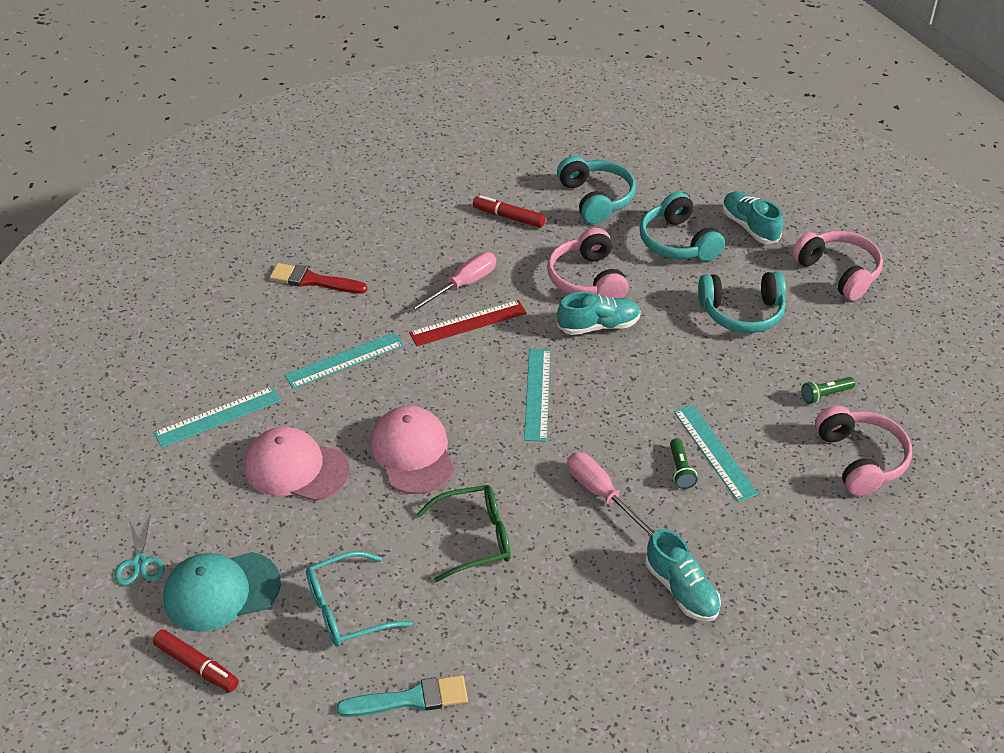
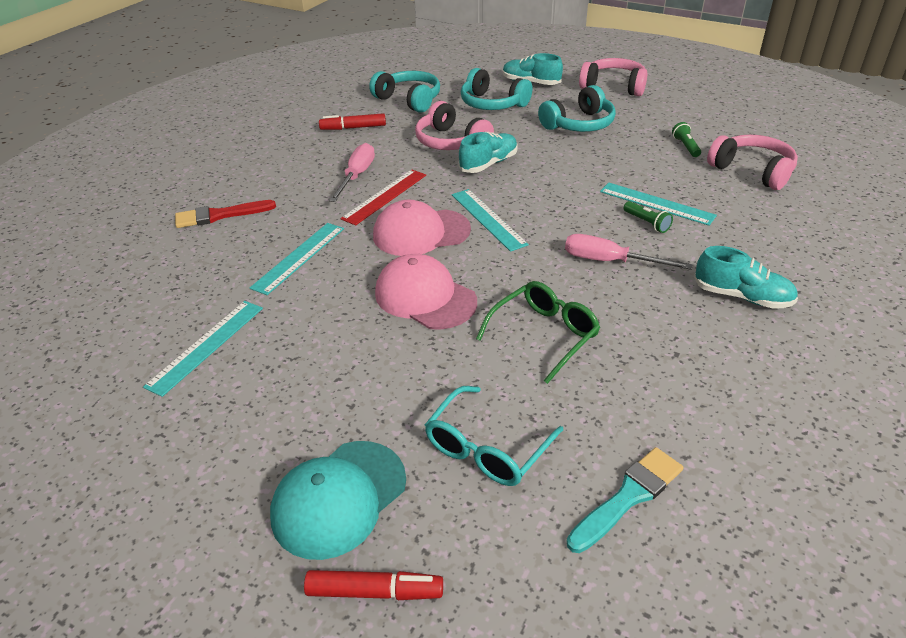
camera: 30 degrees left, 5 degrees down
turquoise scissors [115,514,164,586] -> none
pink cap [244,427,350,501] -> pink cap moved to [373,200,471,256]
green flashlight [801,377,855,404] -> green flashlight turned 135 degrees clockwise [672,122,701,157]

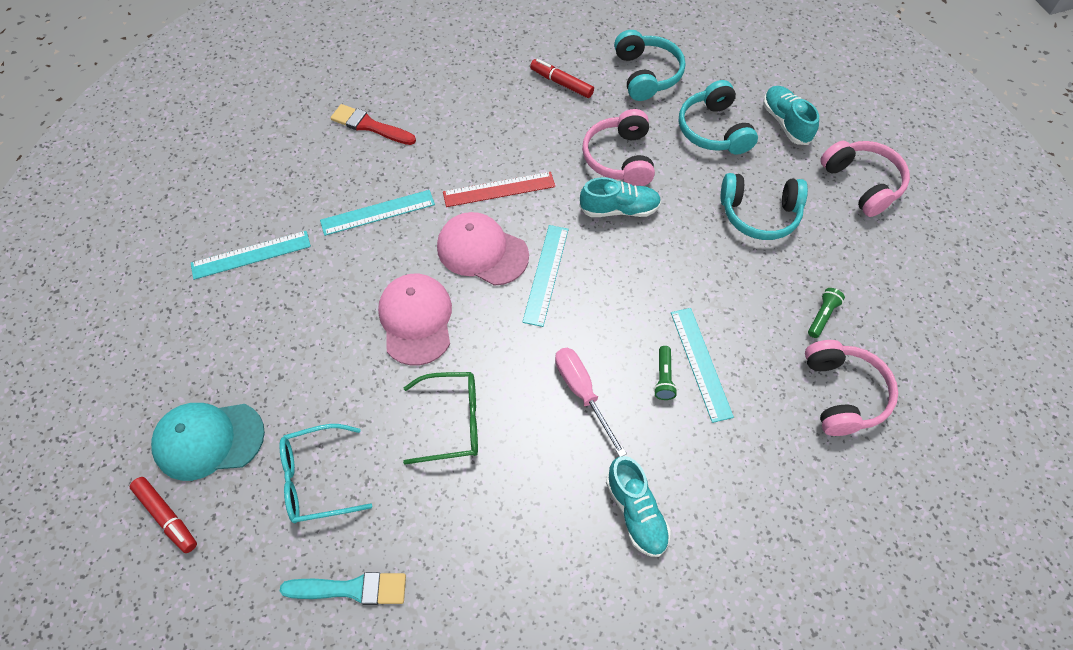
camera: 40 degrees right, 20 degrees up
pink screwdriver [329,143,375,202] -> none

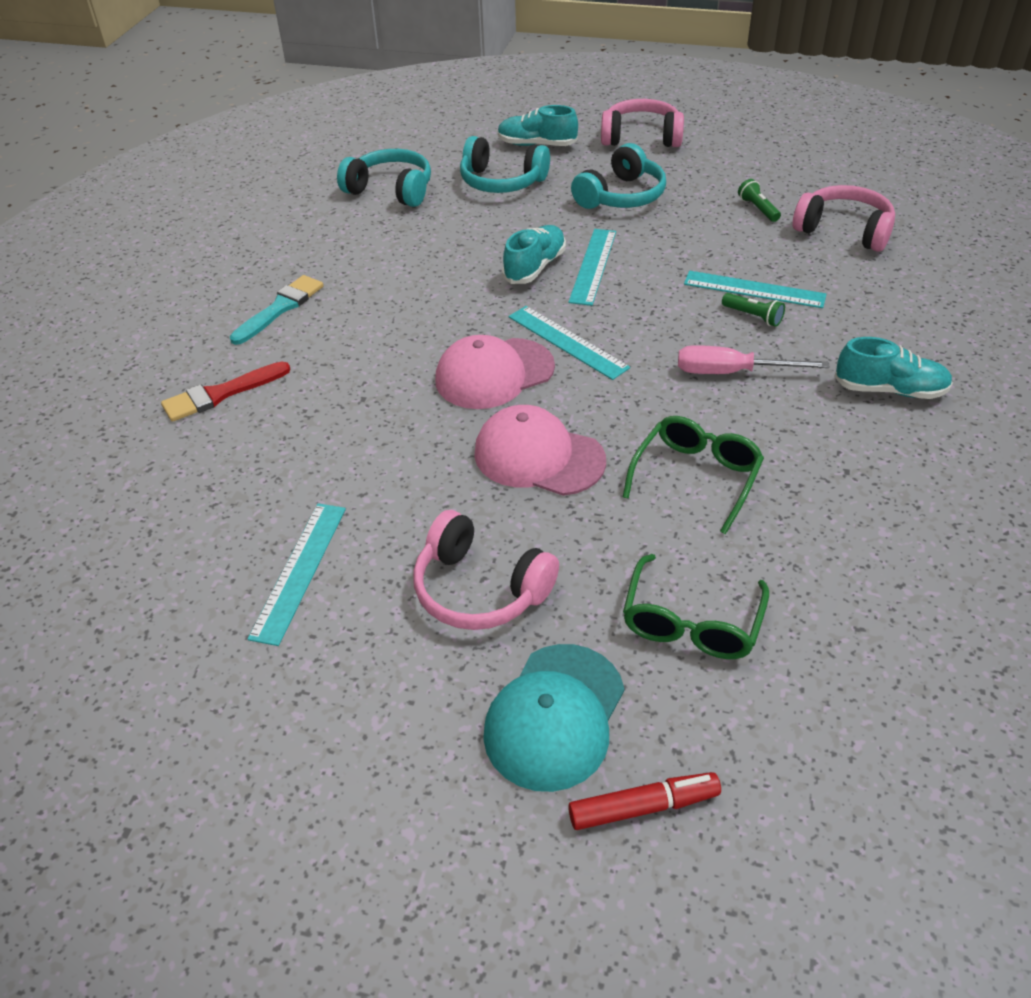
camera: 55 degrees left, 15 degrees down
turquoise glasses [279,424,372,523] -> green glasses [623,554,769,659]
turquoise brush [280,572,406,605] -> turquoise brush moved to [230,275,324,345]
turquoise ruler [320,190,435,236] -> turquoise ruler moved to [568,229,616,306]
red ruler [443,172,555,207] -> none
red marker [530,59,594,98] -> none
pink headphones [582,109,655,186] -> pink headphones moved to [413,510,559,630]

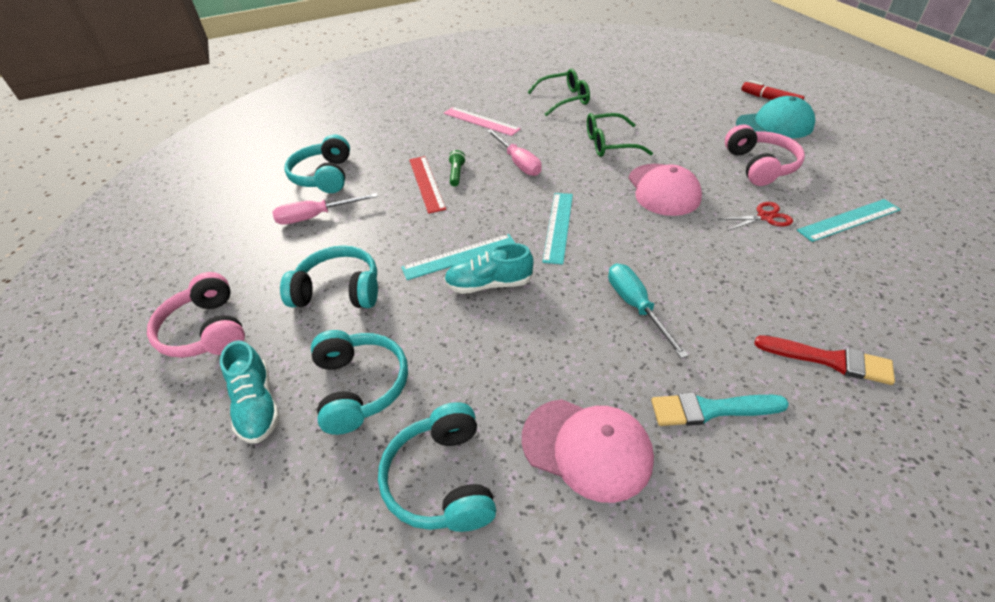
camera: 125 degrees left, 0 degrees up
pink cap [435,335,555,409] -> pink cap moved to [522,399,654,503]
green glasses [623,554,769,659] -> green glasses moved to [527,69,590,116]
turquoise ruler [684,271,826,308] -> red ruler [409,156,446,214]
green flashlight [738,179,781,222] -> pink screwdriver [272,193,378,225]
pink headphones [793,185,895,252] -> turquoise headphones [284,134,350,193]
turquoise shoe [834,337,953,399] -> pink ruler [444,107,521,136]
none -> turquoise screwdriver [608,264,689,359]
none -> red scissors [718,202,793,231]

